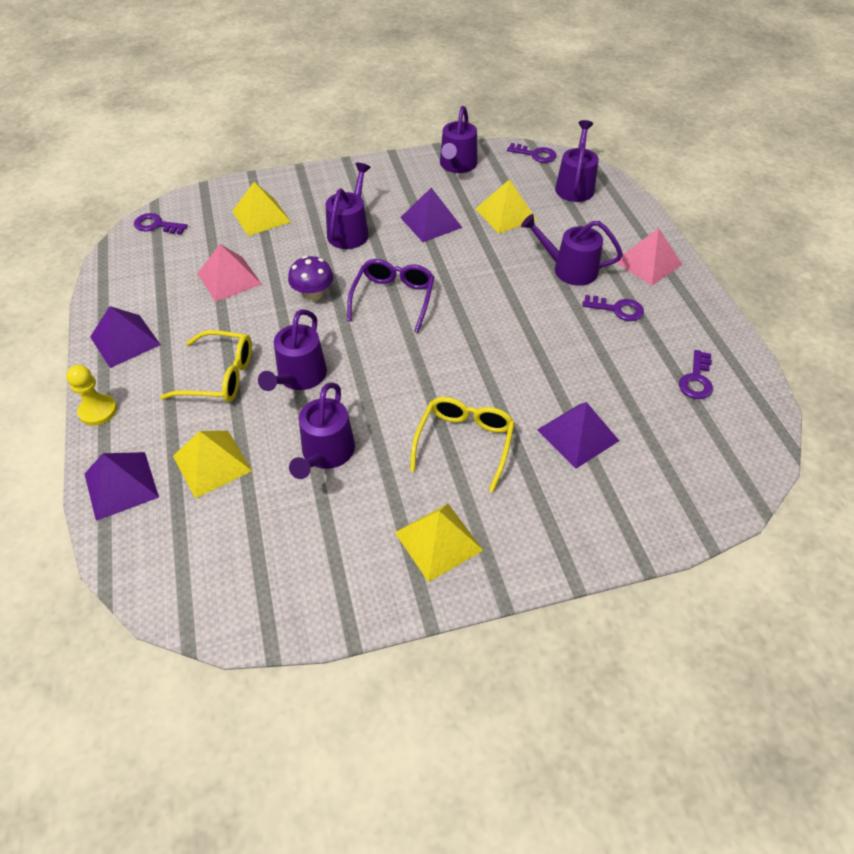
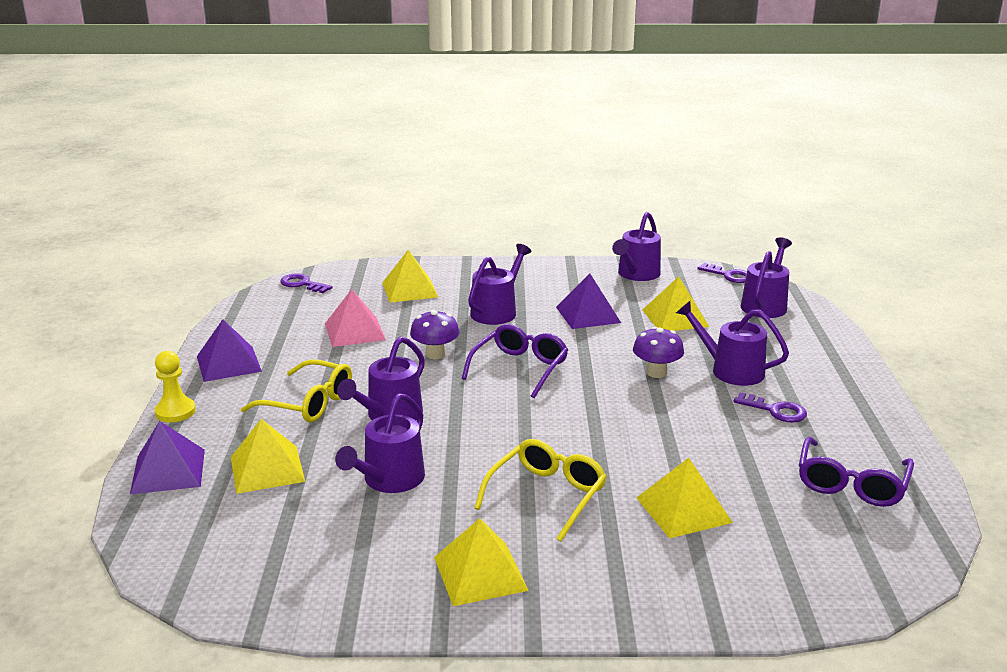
camera: 15 degrees right, 25 degrees down
purple pyramid [537,402,619,469] -> yellow pyramid [636,458,733,539]
pink pyramid [616,228,682,286] -> none
purple key [679,350,713,399] -> purple glasses [799,437,914,507]
none -> purple mushroom [633,327,684,378]

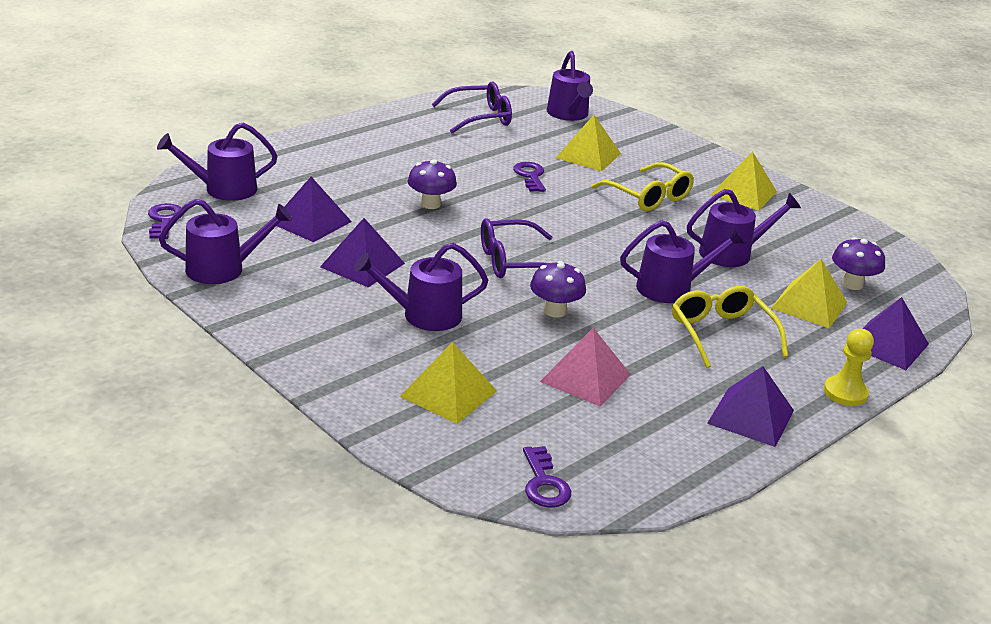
camera: 135 degrees left, 5 degrees up
yellow glasses [474,439,607,541] -> yellow glasses turned 120 degrees counterclockwise [591,162,694,211]
yellow pyramid [643,276,709,331] -> purple pyramid [277,177,352,242]
purple watering can [676,301,789,386] -> purple watering can moved to [547,51,593,121]
purple key [734,392,807,423] -> purple key moved to [513,162,546,192]
none -> purple mushroom [832,237,885,290]

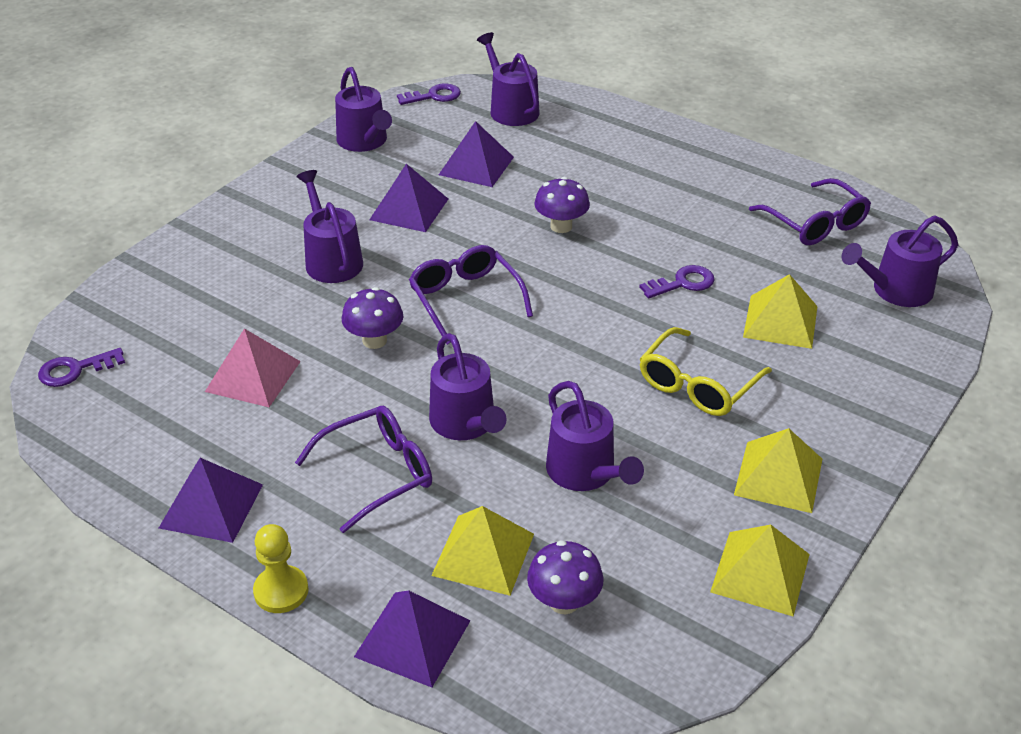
camera: 80 degrees right, 10 degrees up
yellow pyramid [399,342,497,424] -> yellow pyramid moved to [710,525,810,616]
yellow glasses [672,286,788,368] -> purple glasses [295,406,432,533]

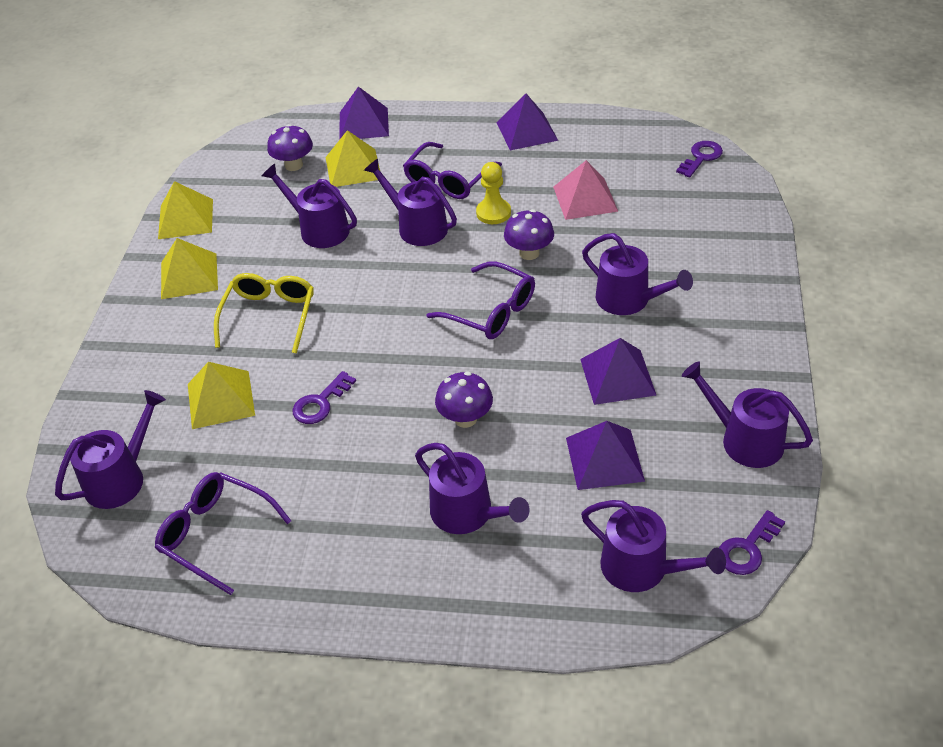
camera: 155 degrees right, 5 degrees up
yellow pawn [253,524,308,613] -> yellow pawn moved to [476,162,511,224]
none -> purple watering can [415,443,529,534]

